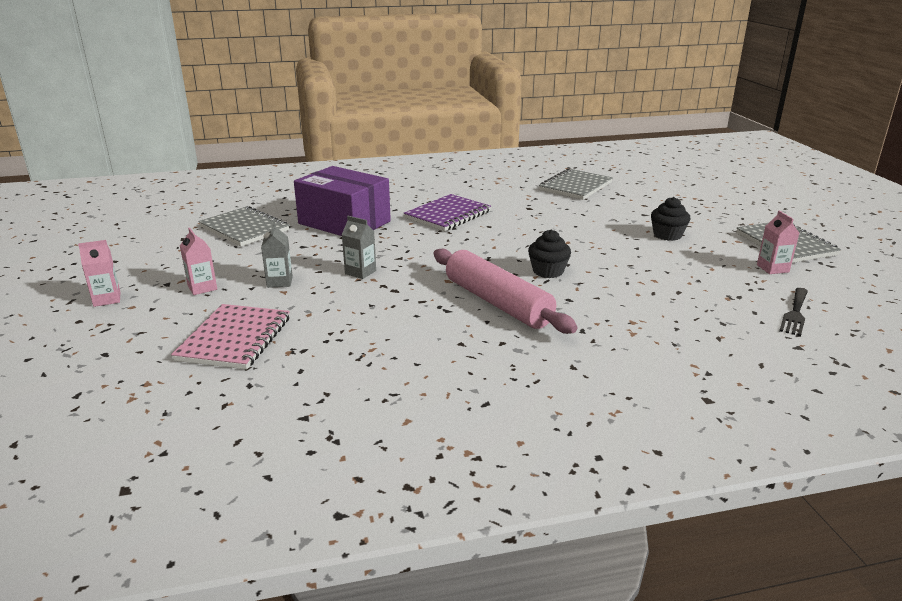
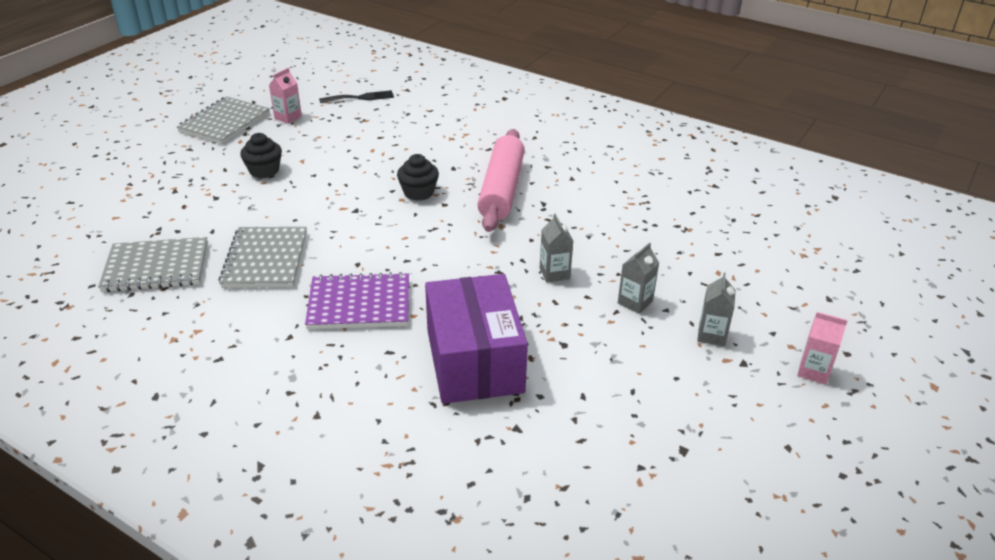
camera: 135 degrees left, 10 degrees up
pink notebook [171,304,290,369] -> none
pink carton [180,228,217,295] -> grey carton [697,273,736,346]
grey notebook [198,206,289,246] -> grey notebook moved to [219,227,307,288]

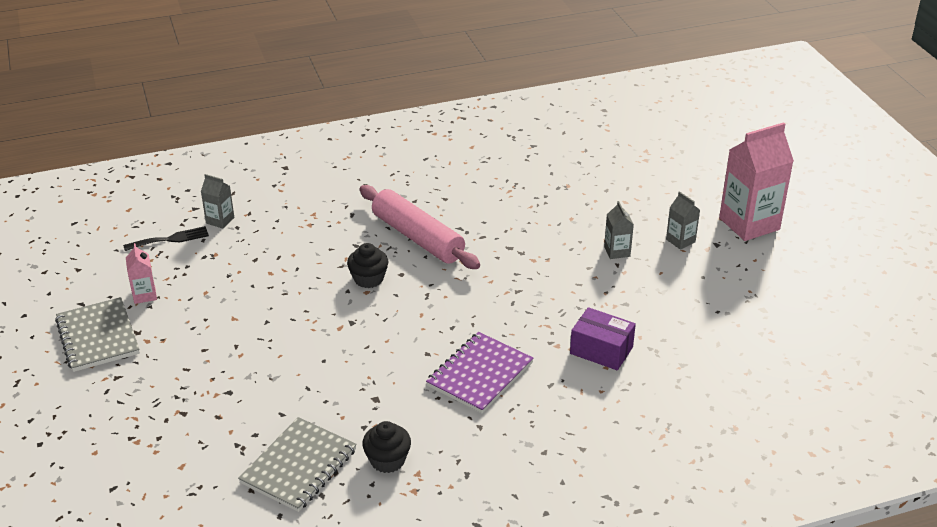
camera: 50 degrees left, 0 degrees up
grey notebook [219,227,307,288] -> none
black cupcake [240,133,282,178] -> black cupcake moved to [362,421,411,473]
black fork [319,90,394,103] -> black fork turned 45 degrees clockwise [123,226,209,251]
purple box [425,274,528,404] -> purple box [570,307,636,370], size x0.59
grey carton [540,214,573,282] -> grey carton moved to [201,174,234,229]
pink carton [797,312,848,384] -> pink carton [719,122,794,241], size x2.11

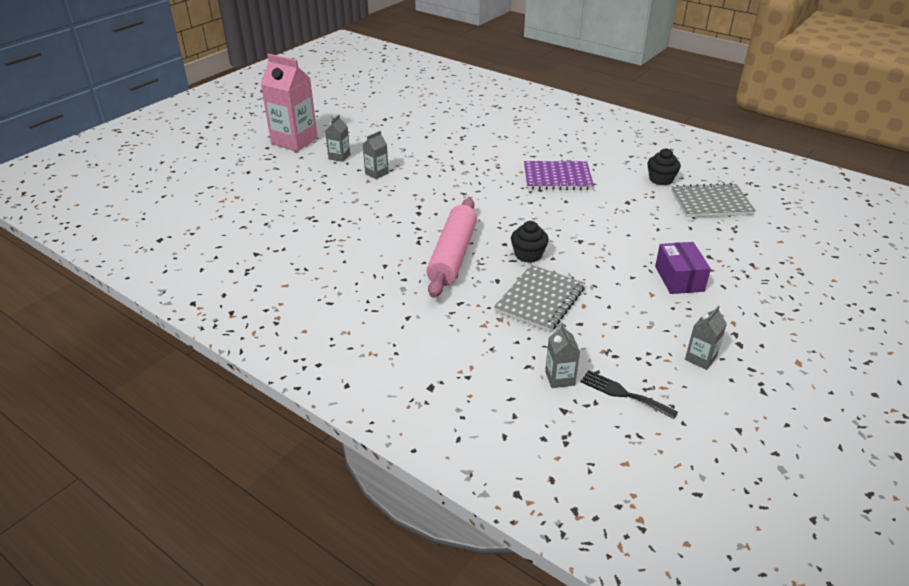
camera: 125 degrees left, 0 degrees up
grey notebook [55,297,140,372] -> grey notebook moved to [494,265,585,332]
pink carton [126,243,157,304] -> grey carton [685,306,727,370]
purple box [570,307,636,370] -> purple box moved to [655,242,711,294]

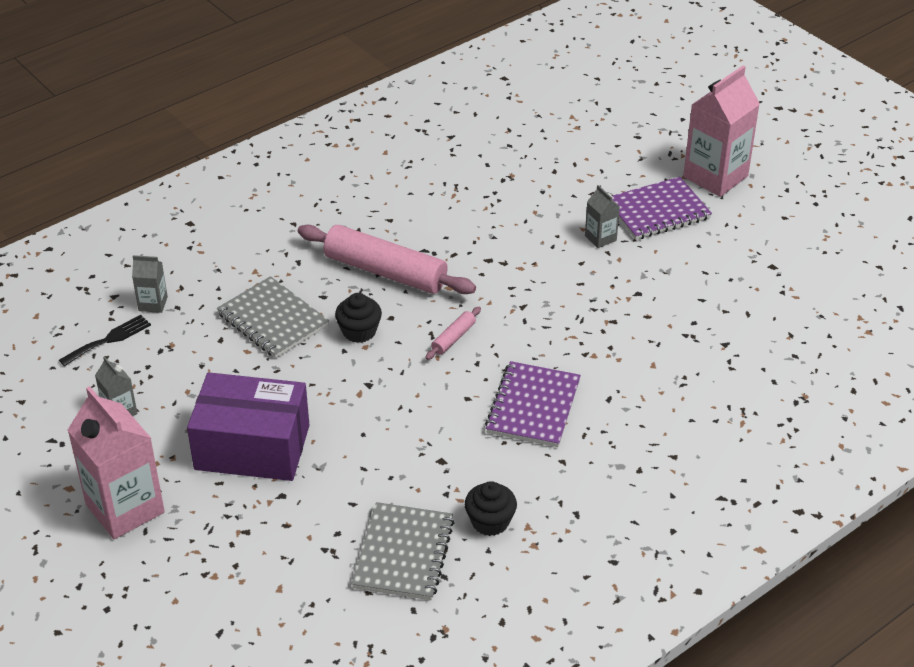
camera: 105 degrees right, 5 degrees up
grey carton [325,114,350,162] -> purple notebook [612,177,712,240]
purple box [655,242,711,294] -> purple box [187,372,310,481], size x1.71
none -> pink carton [68,386,165,539]
none -> pink rolling pin [425,307,481,360]

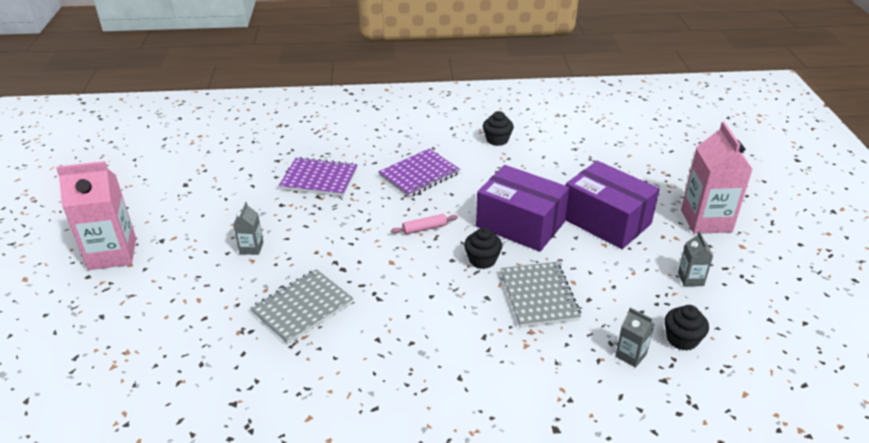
camera: 145 degrees left, 5 degrees down
black fork [59,315,151,366] -> black cupcake [665,305,709,351]
pink rolling pin [298,225,476,294] -> none
grey notebook [351,502,454,600] -> grey notebook moved to [251,269,354,344]
purple notebook [612,177,712,240] -> purple notebook moved to [279,157,357,196]
none -> purple box [476,165,569,252]

